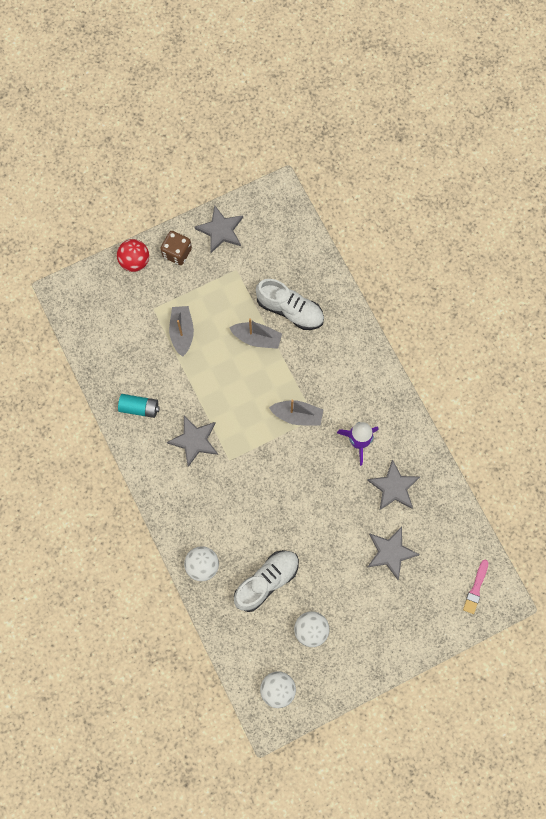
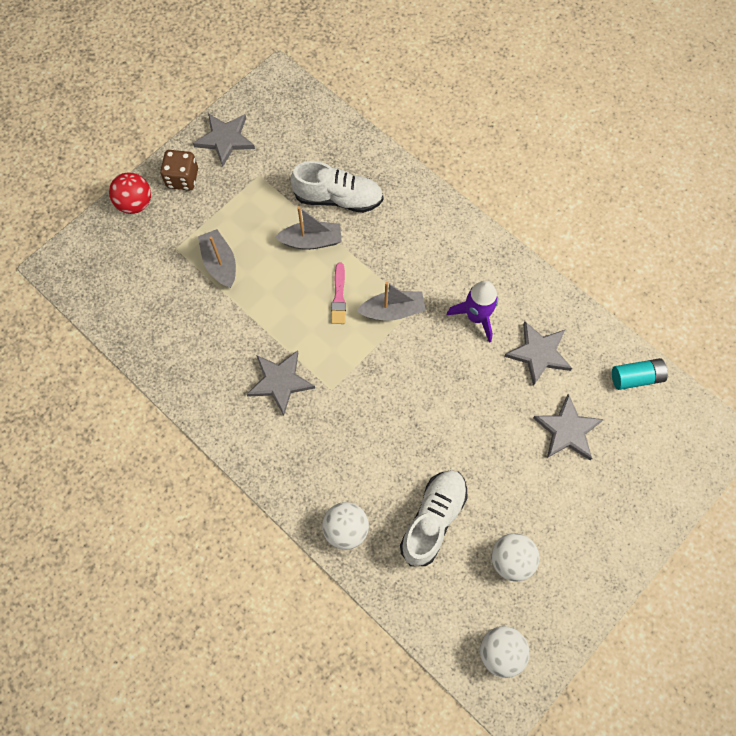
camera: 20 degrees left, 5 degrees down
turquoise battery [118,394,160,418] -> turquoise battery moved to [612,358,668,390]
pink brush [463,560,488,614] -> pink brush moved to [331,263,346,324]

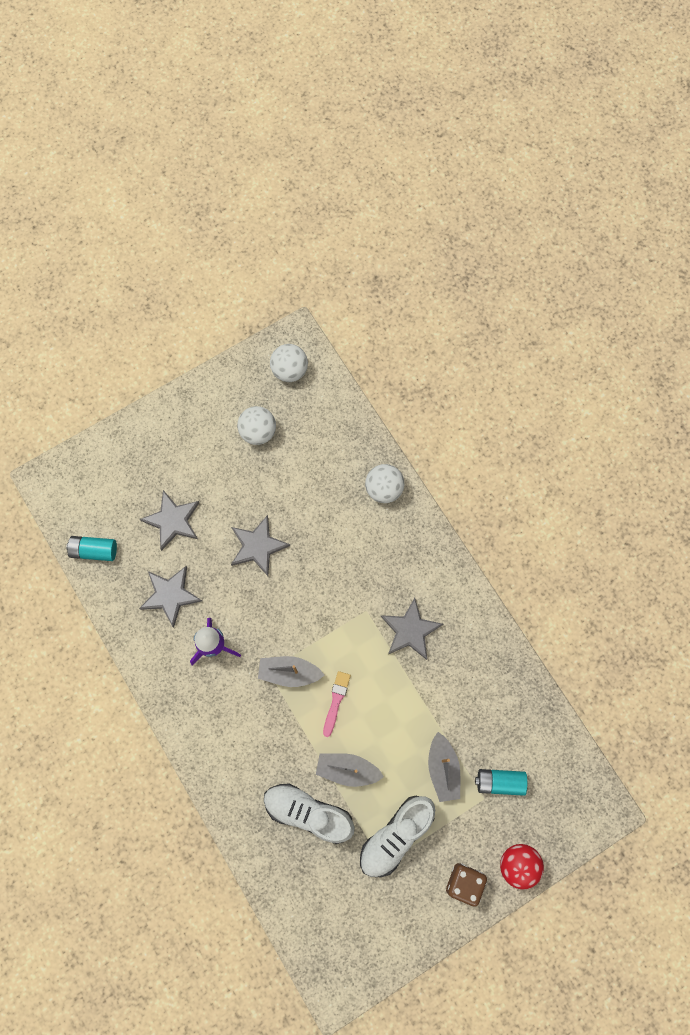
camera: 165 degrees left, 5 degrees up
grey star [193,113,255,167] -> grey star moved to [231,515,290,576]
white shoe [400,470,467,566] -> white shoe moved to [360,796,435,877]
none -> turquoise battery [475,769,527,796]

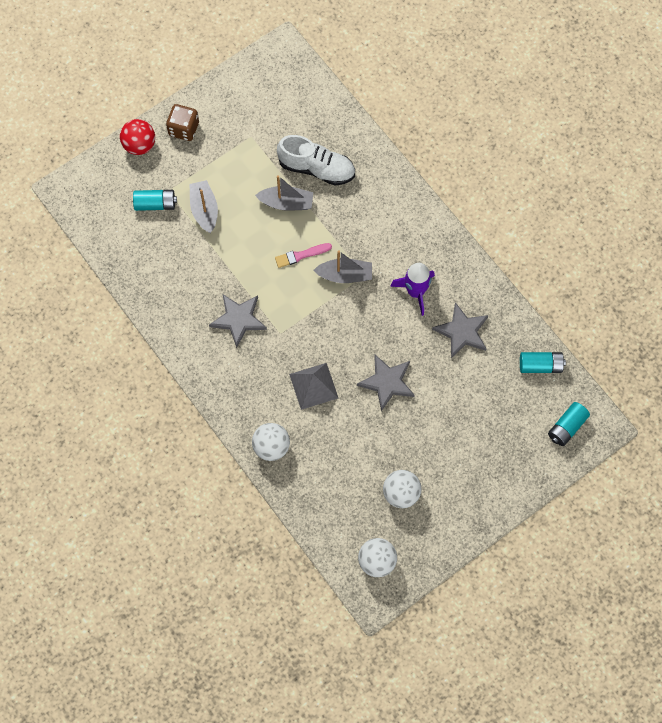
camera: 175 degrees right, 5 degrees down
grey star [140,490,200,551] -> none
pink brush [323,671,351,737] -> pink brush turned 60 degrees clockwise [275,243,332,268]
white shoe [360,796,435,877] -> none
none -> grey pyramid [289,363,338,410]
none -> turquoise battery [548,402,590,446]

